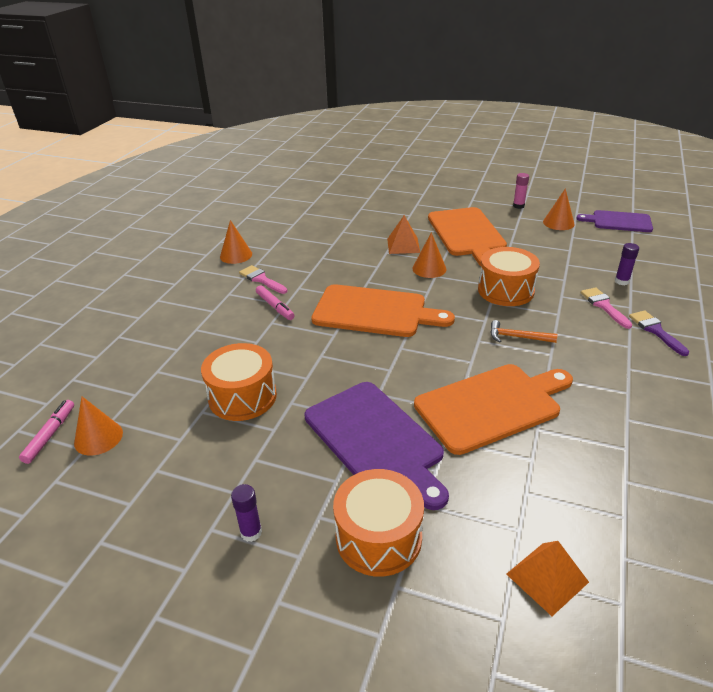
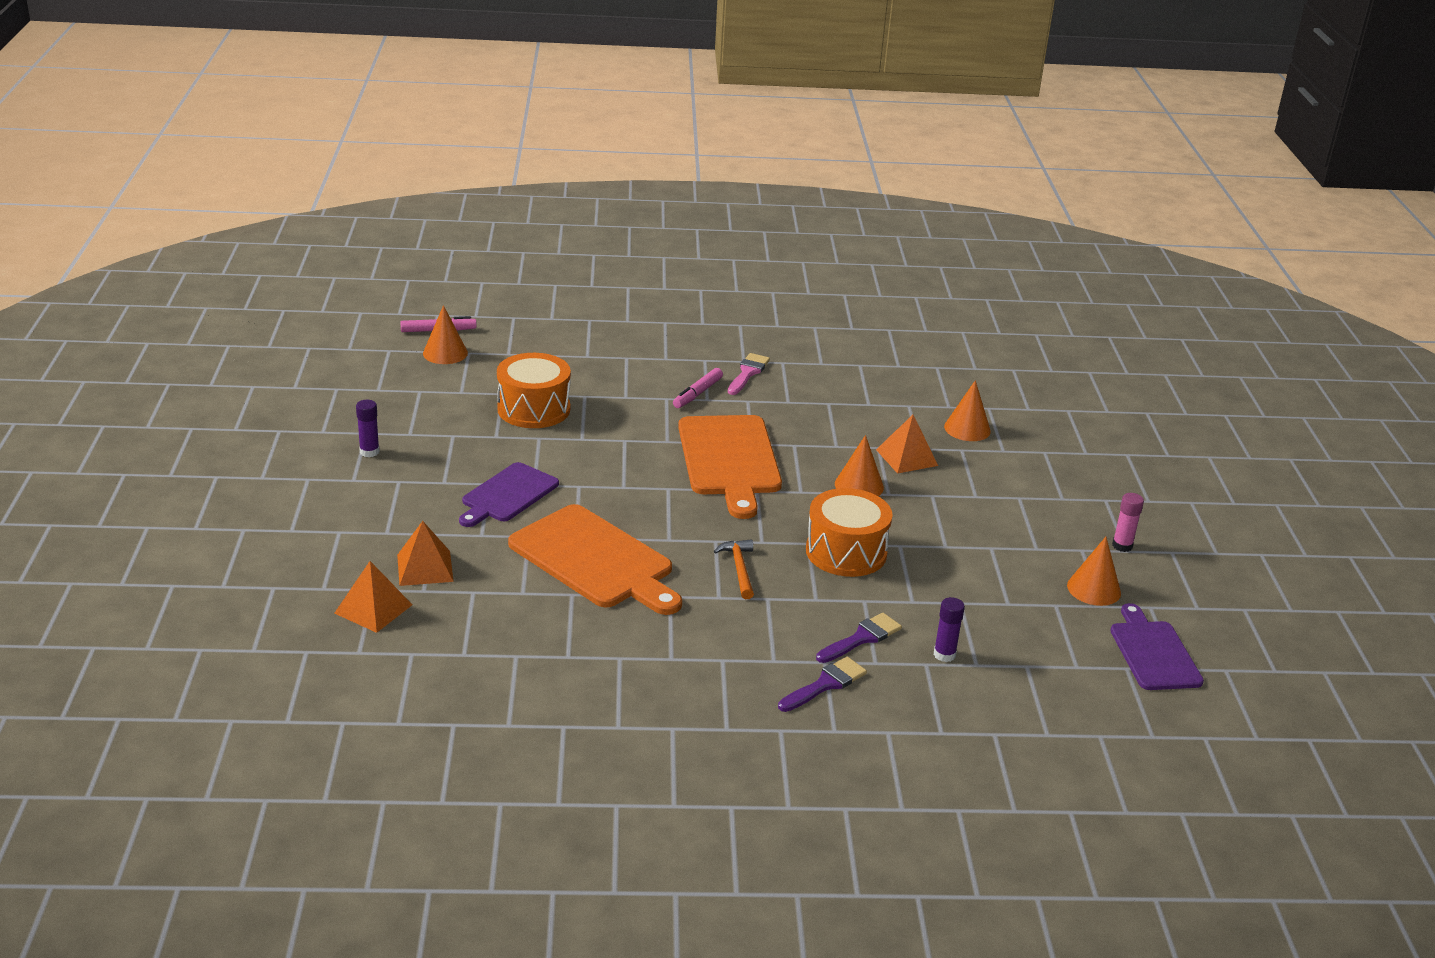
camera: 65 degrees right, 5 degrees down
orange cone [220,220,252,264] -> orange cone moved to [944,380,991,441]
purple cutting board [304,382,449,510] -> purple cutting board [459,462,559,527], size x0.63
orange drum [333,469,424,577] -> none
orange cutting board [428,207,507,266] -> none
pink brush [581,287,632,329] -> purple brush [816,613,902,663]
none -> orange pyramid [397,521,454,586]

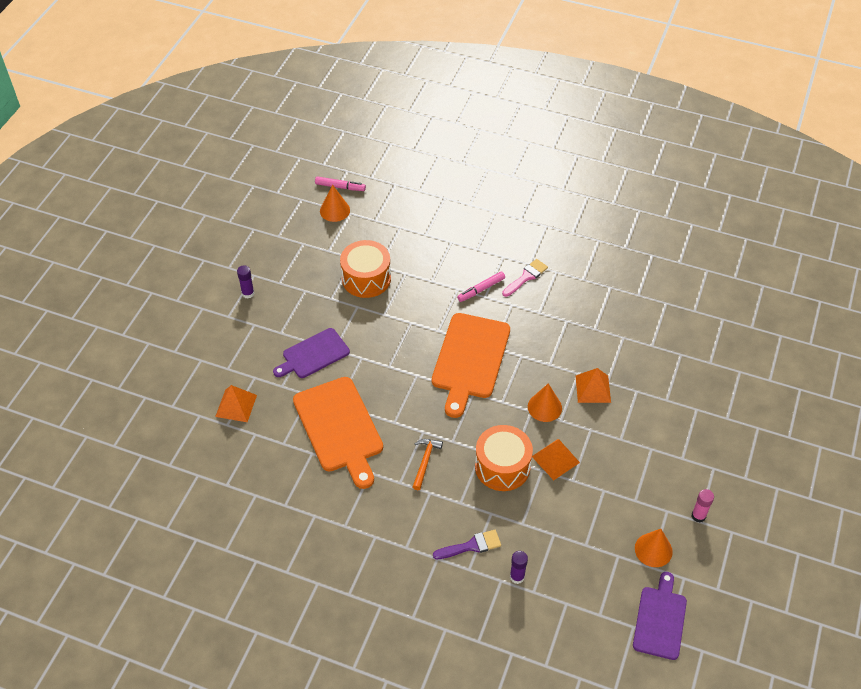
camera: 25 degrees right, 20 degrees up
orange pyramid [334,561,412,633] -> orange pyramid moved to [532,439,580,480]
purple brush [778,657,867,712] -> none
orange cone [944,380,991,441] -> none

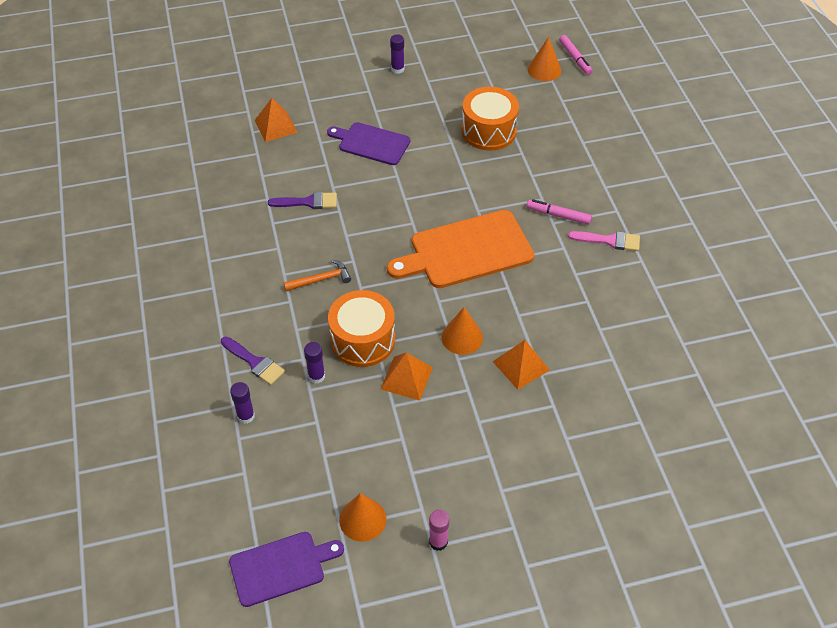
camera: 55 degrees right, 0 degrees up
orange cutting board [293,377,383,489] -> purple brush [268,192,337,209]
none -> purple glue stick [304,342,325,384]

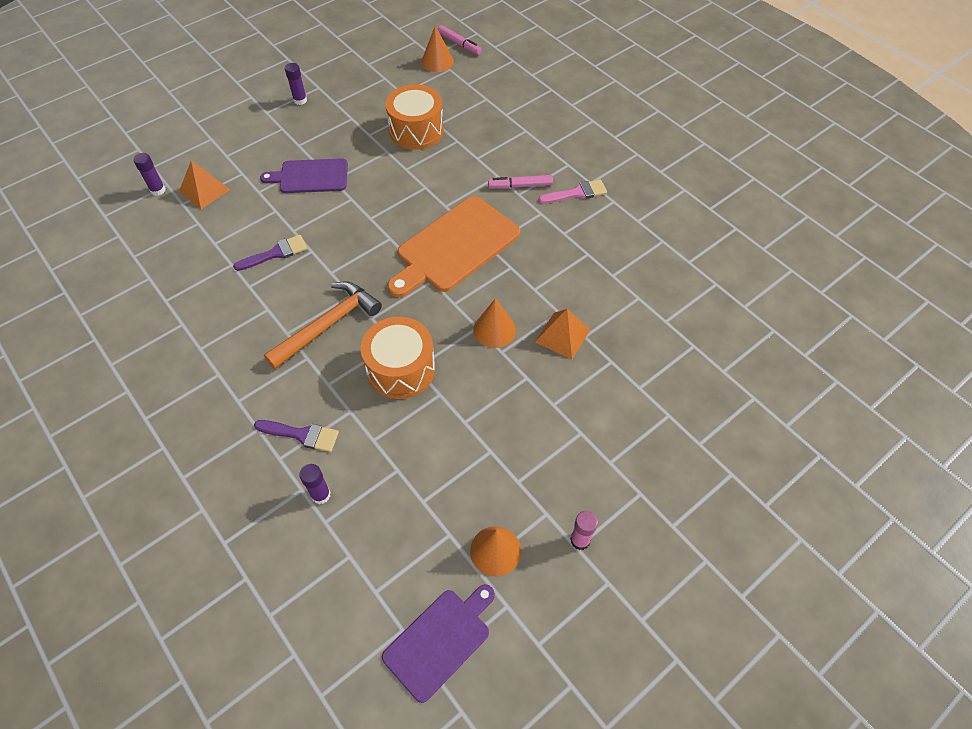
camera: 25 degrees left, 5 degrees up
orange hammer [284,260,351,291] -> orange hammer [264,281,382,369], size x1.74
purple glue stick [304,342,325,384] -> purple glue stick moved to [133,153,166,196]
orange pyramid [381,352,433,401] -> none

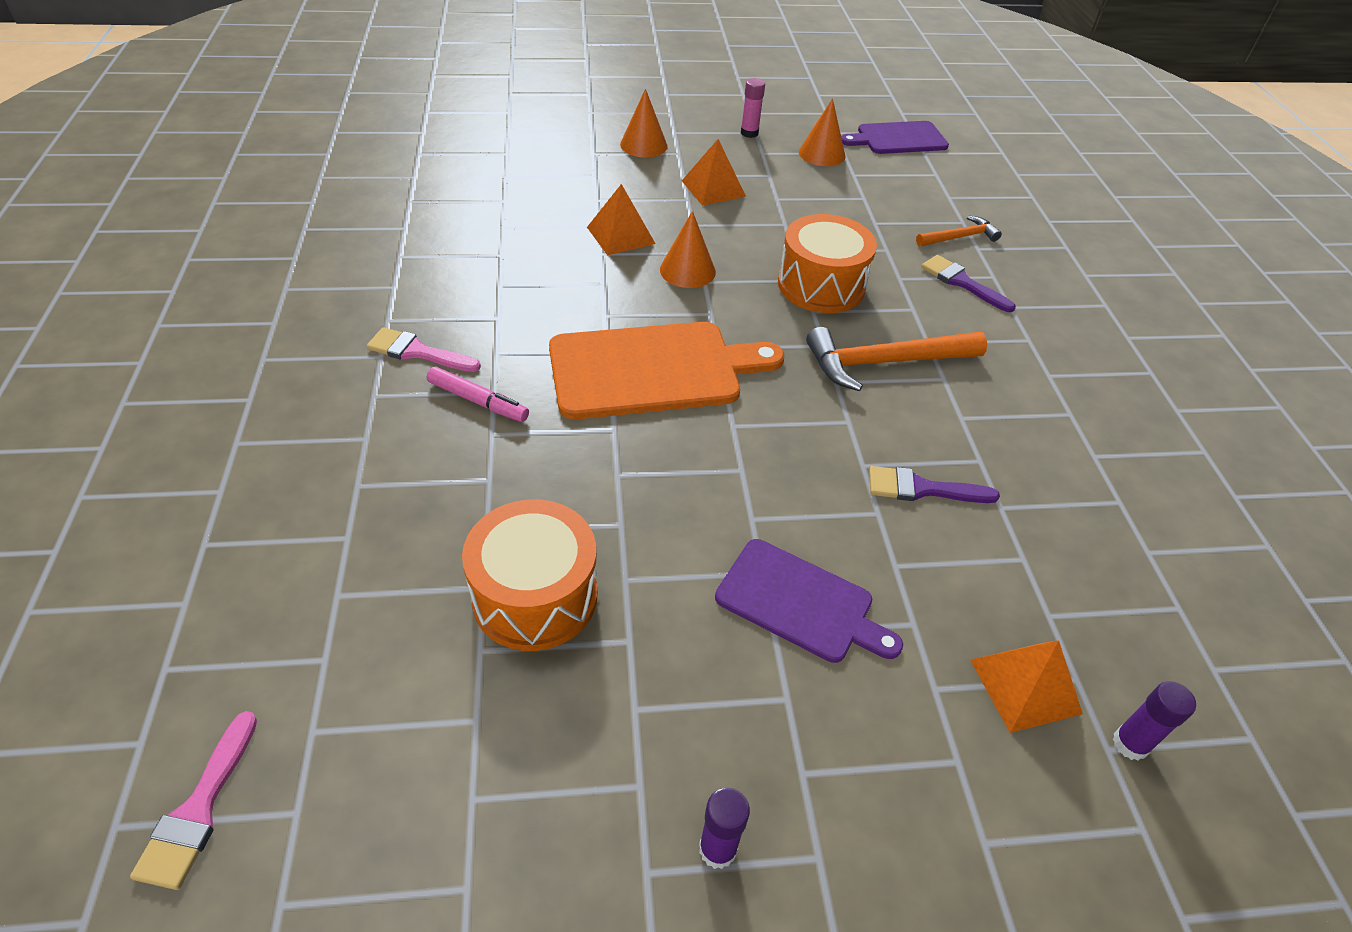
camera: 150 degrees left, 10 degrees down
purple glue stick [299,464,331,504] -> orange hammer [916,216,1002,247]
orange cone [421,25,454,72] -> orange cone moved to [620,89,668,157]
pink marker [438,25,482,55] -> pink brush [130,711,257,890]
none -> orange pyramid [682,139,746,206]

